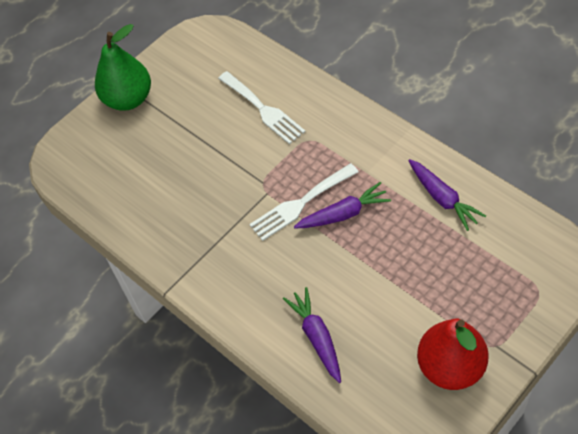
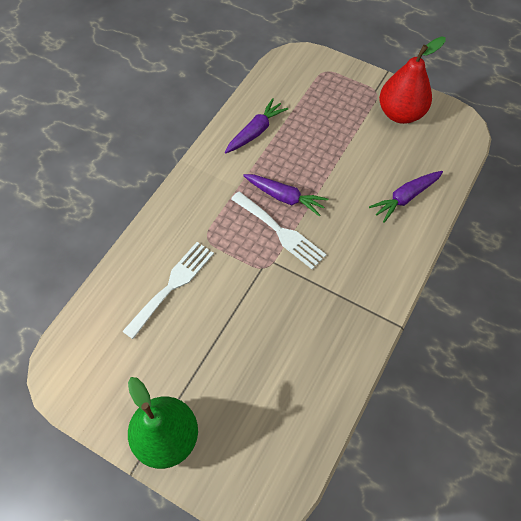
camera: 110 degrees left, 5 degrees up
purple carrot [294,182,391,228] -> purple carrot turned 150 degrees clockwise [243,174,328,217]

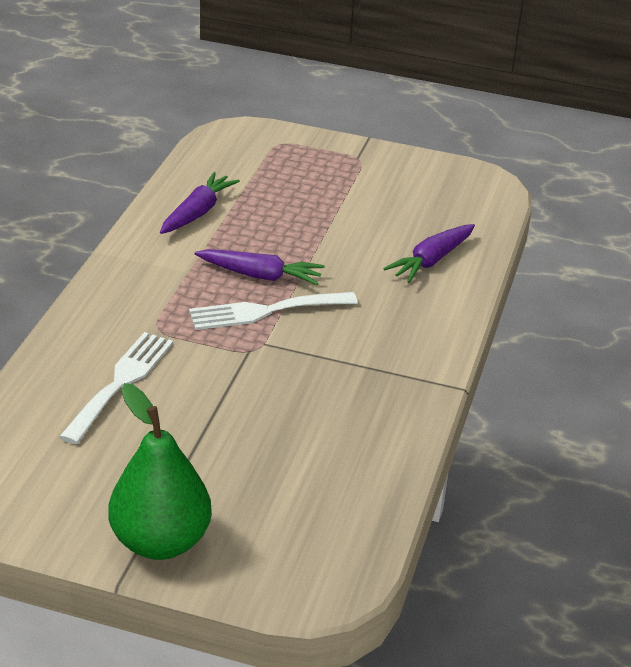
camera: 15 degrees left, 25 degrees down
white fork [231,191,327,270] -> white fork turned 135 degrees clockwise [189,292,358,330]
red pear [379,37,446,124] -> none

